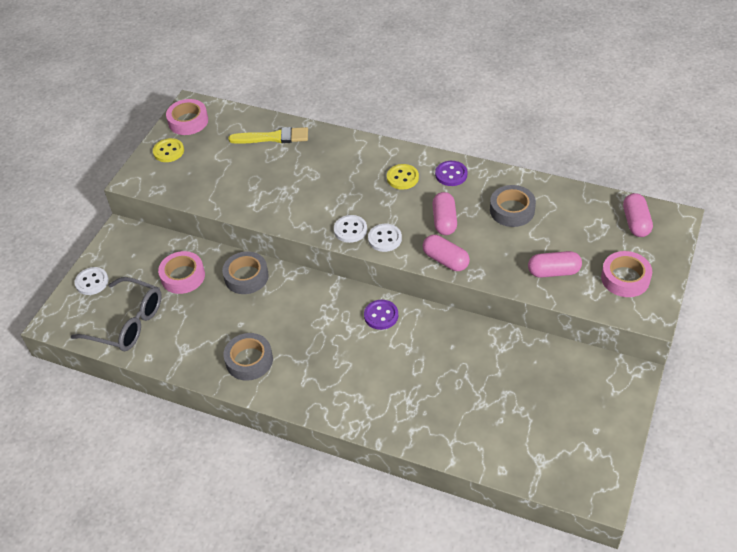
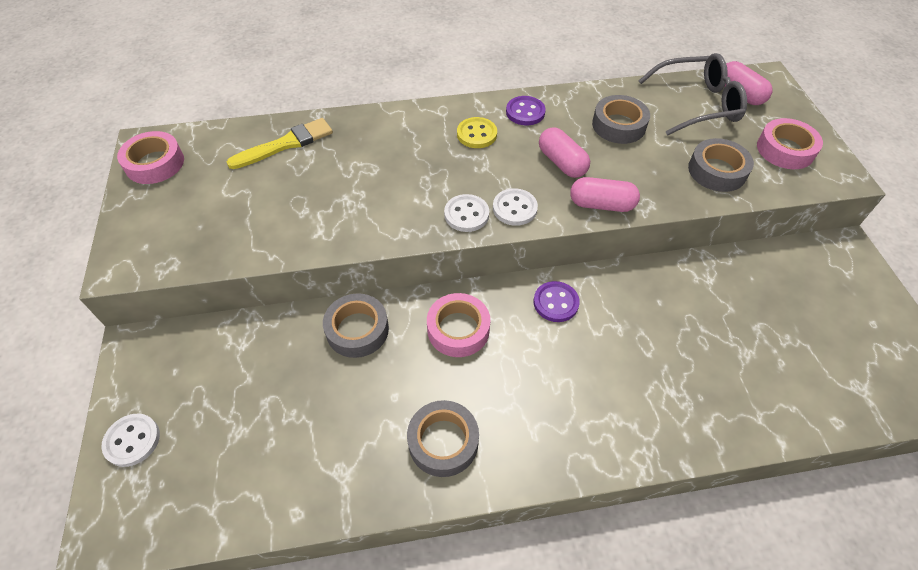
camera: 35 degrees left, 5 degrees up
grey glasses [71,277,162,351] -> grey glasses moved to [638,53,747,135]
yellow button [153,138,184,162] -> none
pink tape [158,251,205,294] -> pink tape moved to [427,293,490,357]
pink capsule [528,251,582,278] -> grey tape [688,138,754,192]

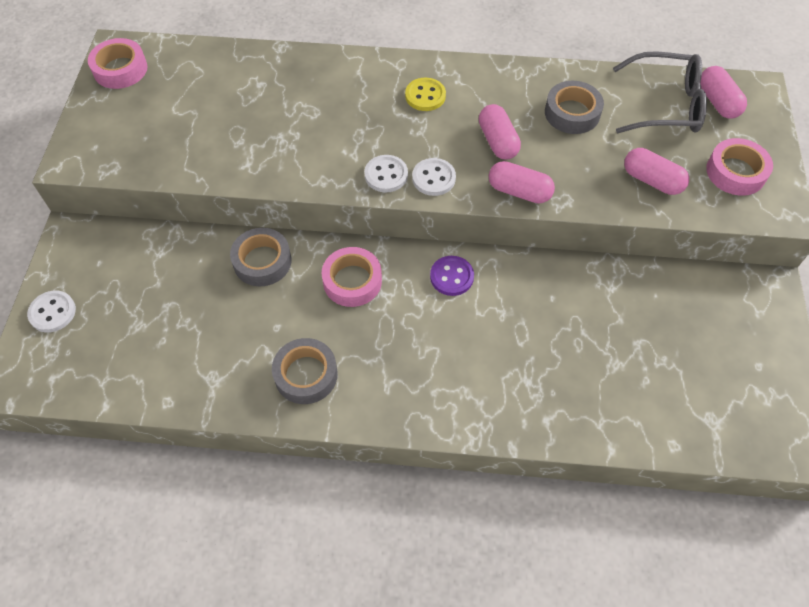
camera: 15 degrees right, 5 degrees up
yellow brush [227,118,333,169] -> none
purple button [506,96,546,125] -> none
grey tape [688,138,754,192] -> pink capsule [624,148,689,195]

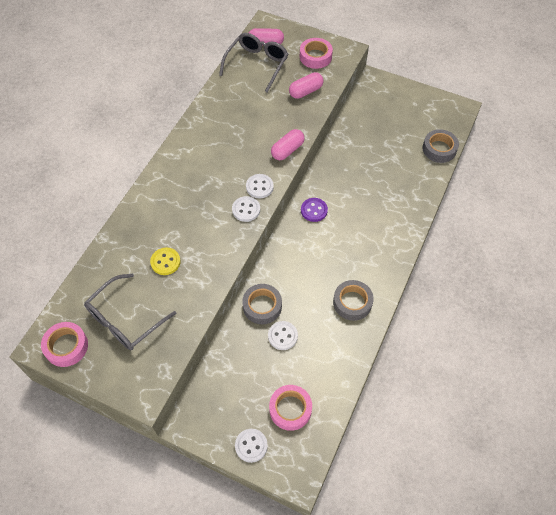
camera: 70 degrees left, 0 degrees up
pink tape [321,247,382,307] -> pink tape moved to [269,385,312,431]
yellow button [405,78,446,111] -> yellow button moved to [150,248,181,275]
pink capsule [479,104,521,160] -> none
grey tape [545,81,604,134] -> grey tape moved to [423,129,459,163]
none -> grey glasses [84,273,176,350]
none -> white button [268,321,298,350]

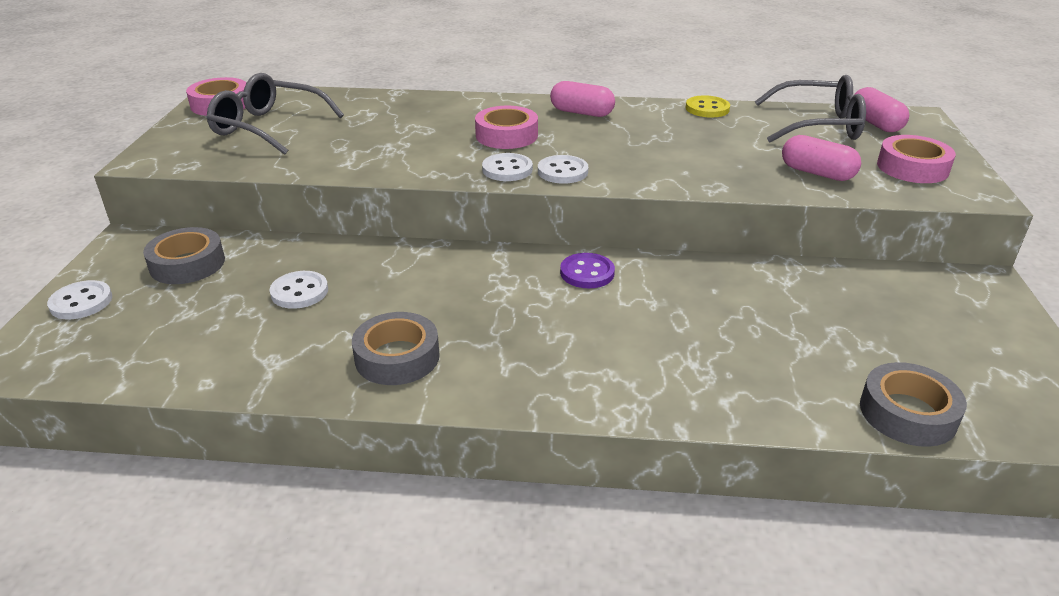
camera: 70 degrees right, 25 degrees down
yellow button [150,248,181,275] -> yellow button moved to [686,95,730,117]
grey tape [242,284,282,324] -> grey tape moved to [143,227,225,284]
pink tape [269,385,312,431] -> pink tape moved to [475,106,538,149]
pink capsule [271,129,304,160] -> pink capsule moved to [550,81,615,117]

